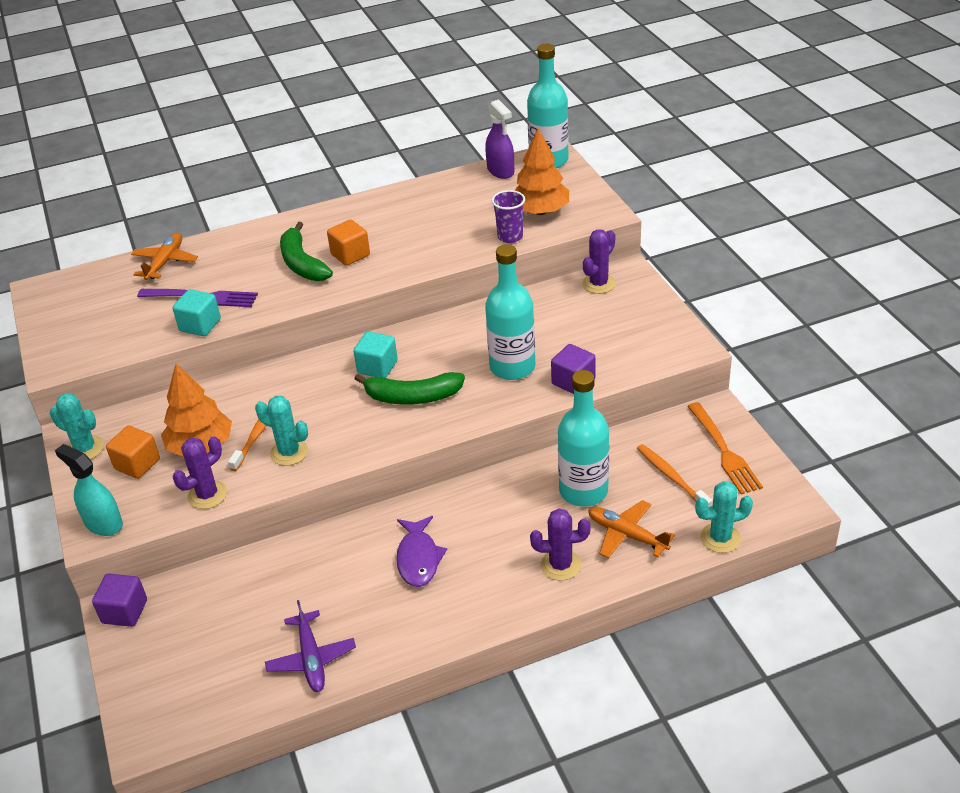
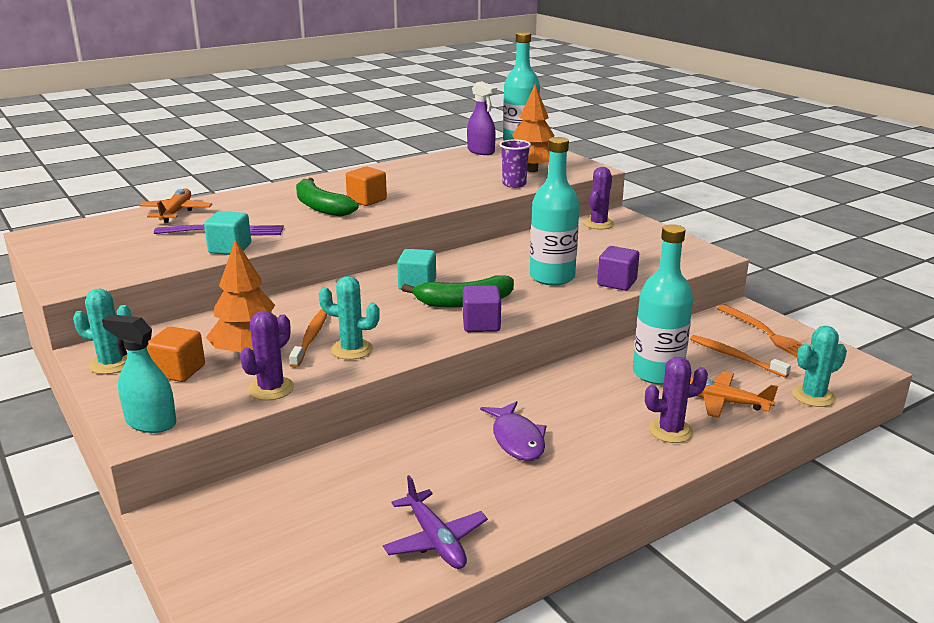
camera: 15 degrees left, 15 degrees down
purple cube [92,574,147,627] -> purple cube moved to [463,285,501,332]

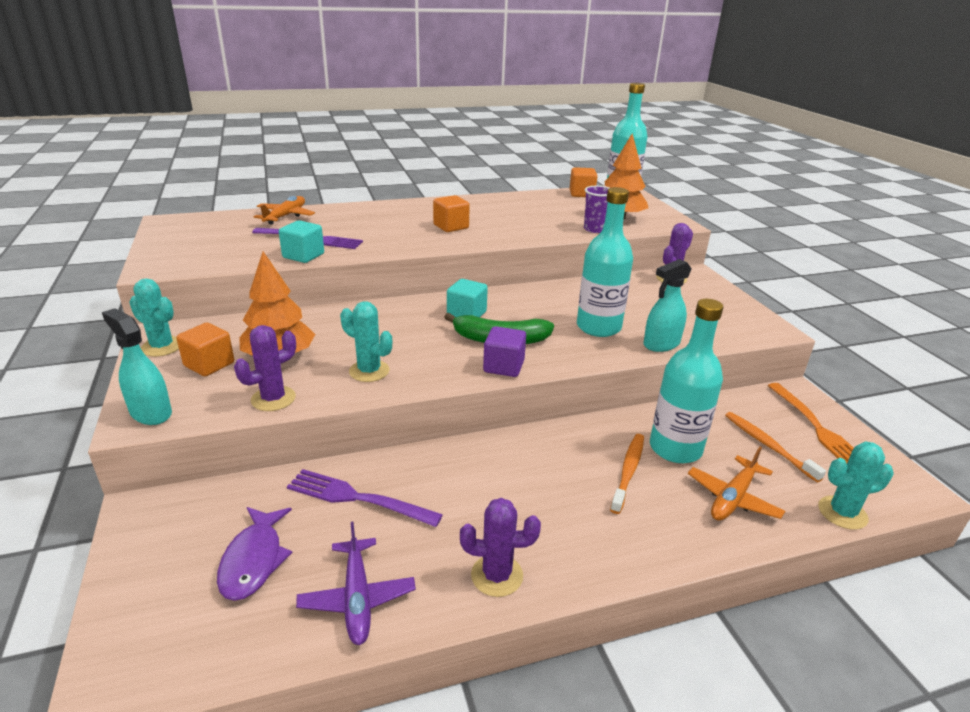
camera: 15 degrees right, 5 degrees up
orange toothbrush [289,309,327,368] -> orange toothbrush moved to [610,434,644,514]
green banana [296,178,358,217] -> none
purple spray bottle [467,81,497,155] -> orange cube [570,167,598,197]
purple fish [480,401,546,461] -> purple fish moved to [217,507,292,601]
purple cube [597,246,639,291] -> turquoise spray bottle [644,259,692,352]
purple cactus [645,357,708,443] -> purple cactus moved to [460,498,541,597]
orange plane [690,372,778,418] -> orange plane turned 90 degrees counterclockwise [688,447,785,521]
none -> purple fork [287,469,443,527]

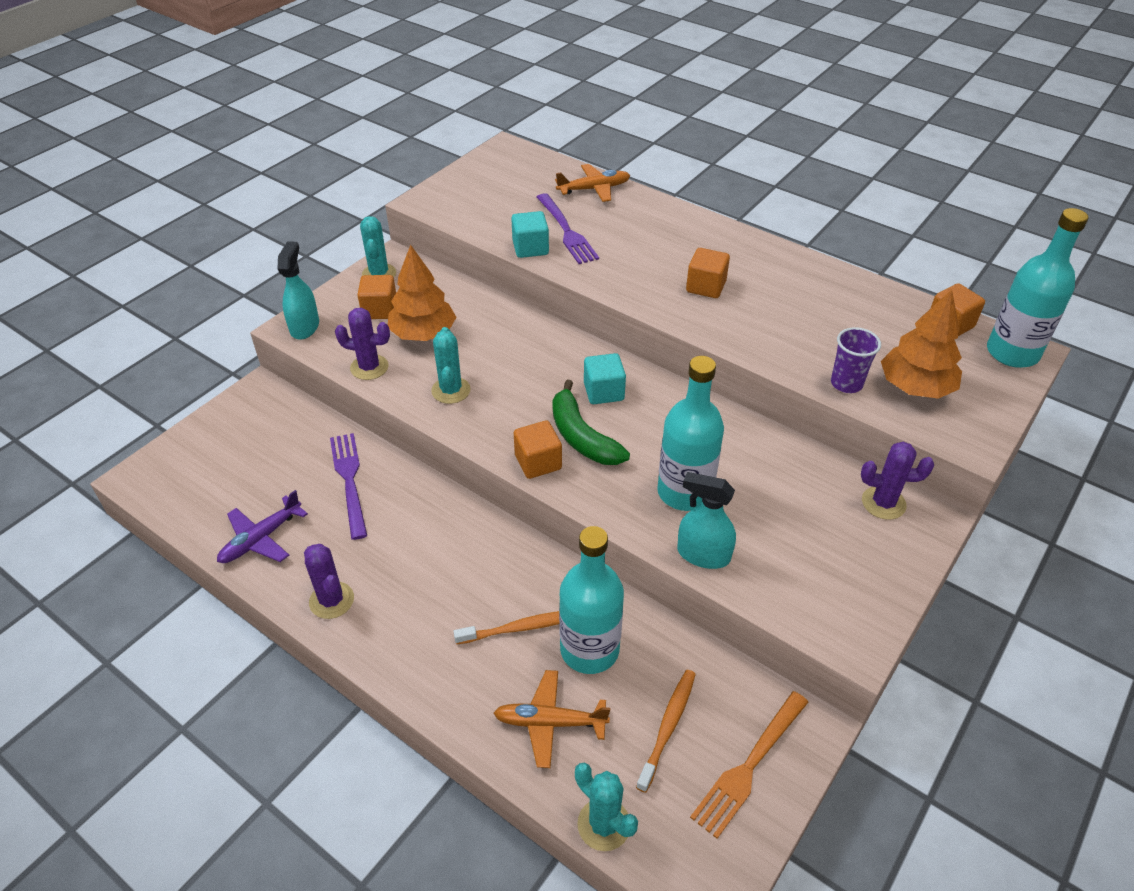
camera: 55 degrees right, 15 degrees up
purple fish [217,507,292,601] -> none
purple cube [483,326,526,377] -> orange cube [514,421,562,479]

